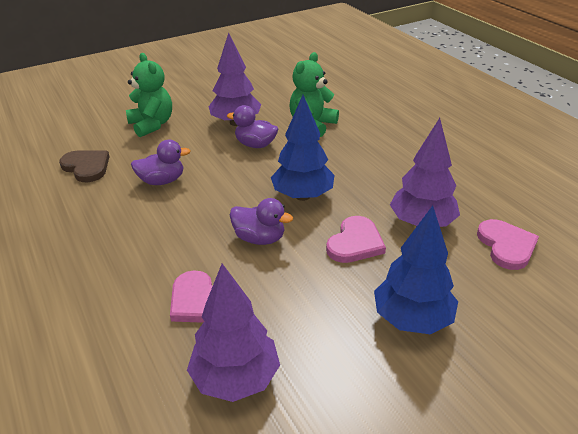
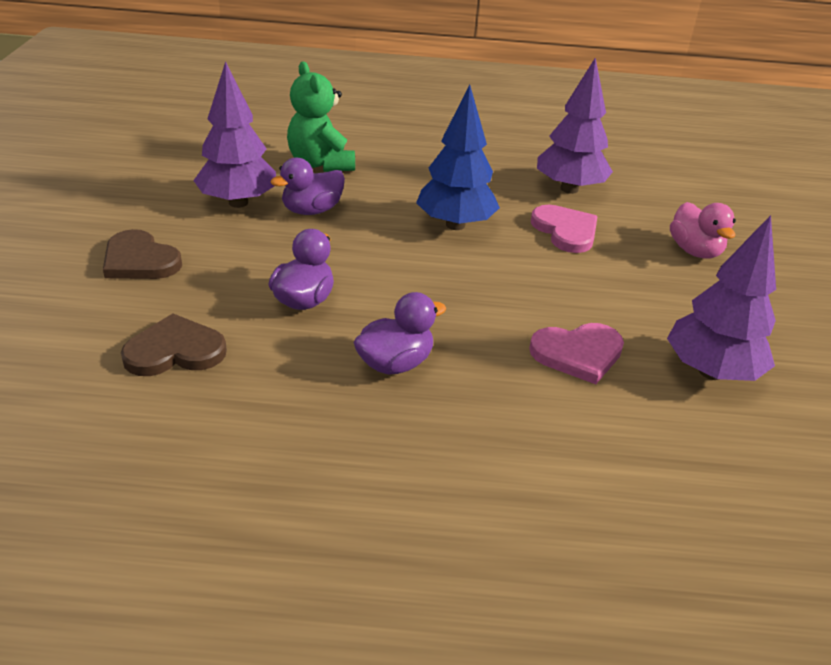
camera: 60 degrees left, 0 degrees up
green teddy bear [126,53,172,137] -> brown heart [103,229,182,279]
purple duck [230,198,293,245] -> purple duck moved to [353,292,446,375]
blue tree [374,206,458,334] -> pink duck [670,202,736,259]
pink heart [477,219,539,270] -> none

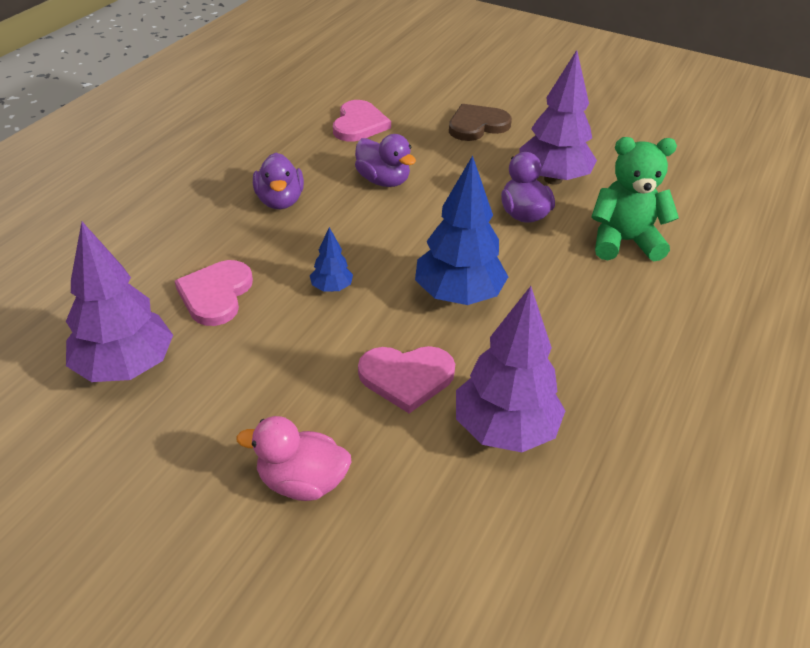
camera: 115 degrees right, 5 degrees up
brown heart [121,313,227,376] -> pink heart [333,100,391,142]
none -> blue tree [310,227,353,292]

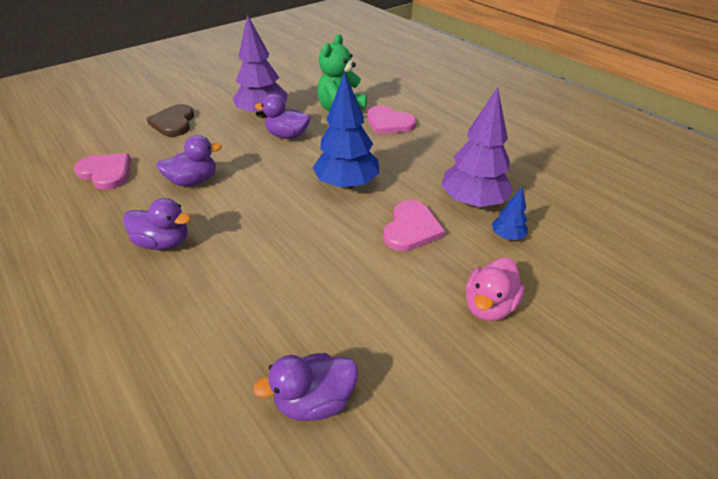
camera: 65 degrees left, 0 degrees up
purple tree [66,222,173,382] -> purple duck [253,353,358,421]
pink heart [175,260,253,326] -> pink heart moved to [368,105,416,134]
blue tree [310,227,353,292] -> blue tree moved to [492,187,528,240]

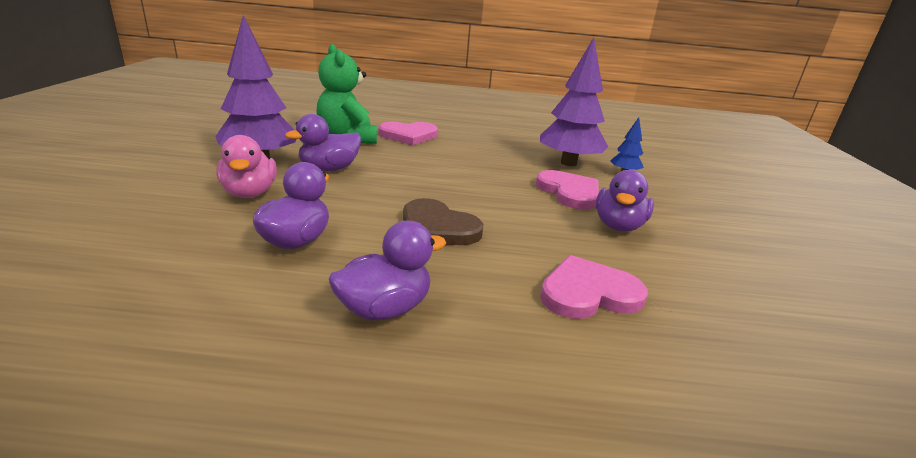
camera: 50 degrees left, 15 degrees down
pink heart [74,153,131,190] -> pink heart moved to [540,255,648,319]
brown heart [147,104,194,137] -> brown heart moved to [403,198,483,245]
purple duck [253,353,358,421] -> purple duck moved to [596,170,654,232]
blue tree [312,72,379,189] -> none
pink duck [465,258,525,321] -> pink duck moved to [216,135,277,198]

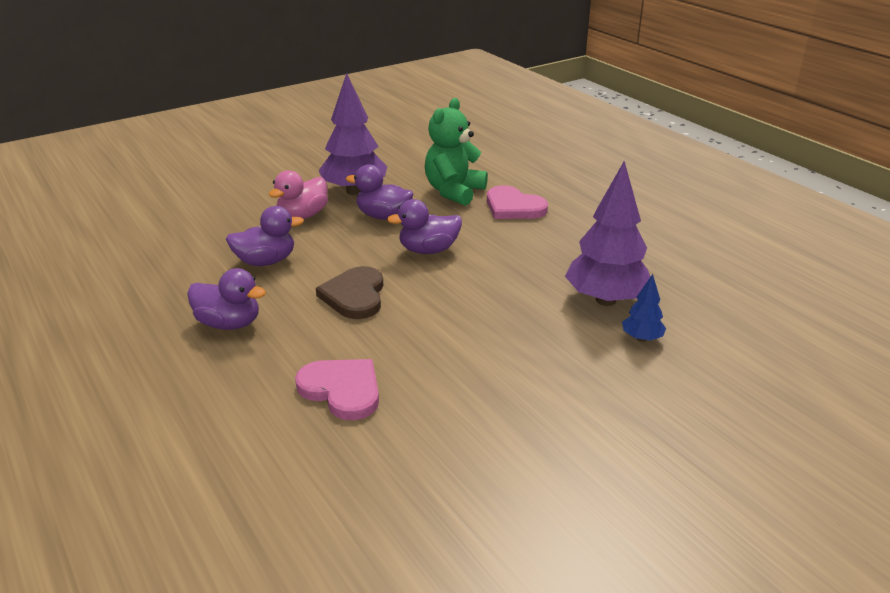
camera: 55 degrees right, 5 degrees up
pink heart [536,170,599,210] -> none
purple duck [596,170,654,232] -> purple duck moved to [387,199,462,254]

